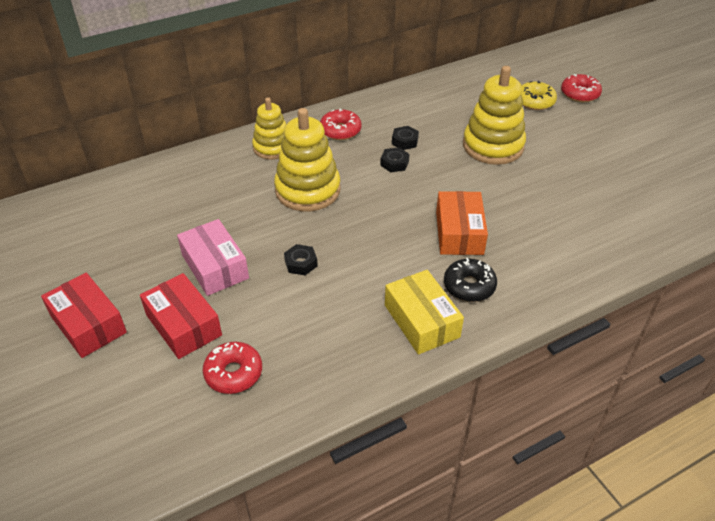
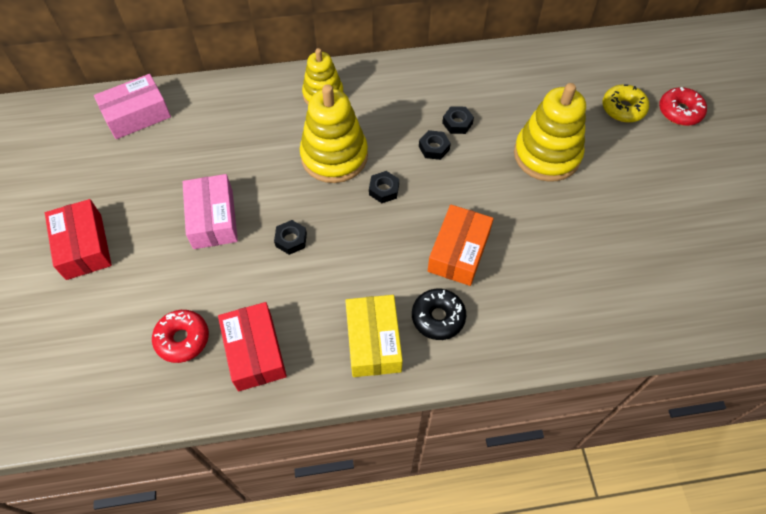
camera: 20 degrees right, 15 degrees up
red box [140,273,222,359] -> red box moved to [218,302,287,391]
red donut [320,109,362,140] -> none
none -> pink box [94,74,171,139]
none -> black nut [369,171,399,203]

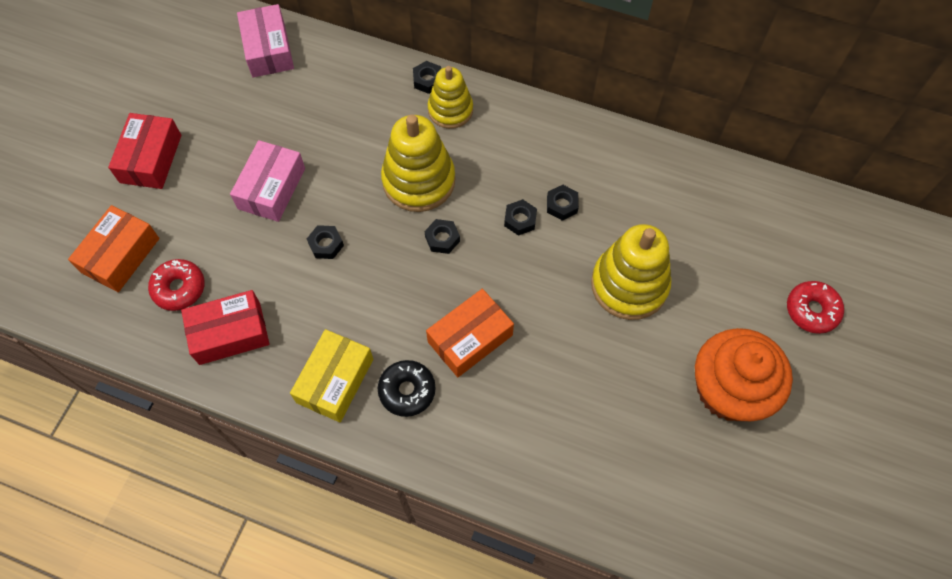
camera: 30 degrees right, 5 degrees up
pink box [94,74,171,139] -> pink box turned 75 degrees clockwise [237,4,294,77]
red box [218,302,287,391] -> red box turned 60 degrees clockwise [181,290,269,365]
yellow donut [602,84,649,123] -> none
none -> orange box [68,205,160,292]
none -> black nut [413,61,441,94]
none -> orange cupcake [695,328,793,421]

